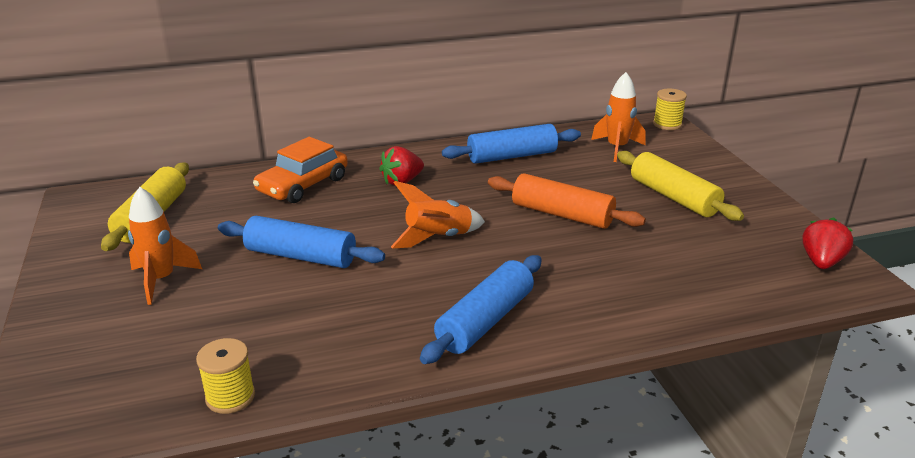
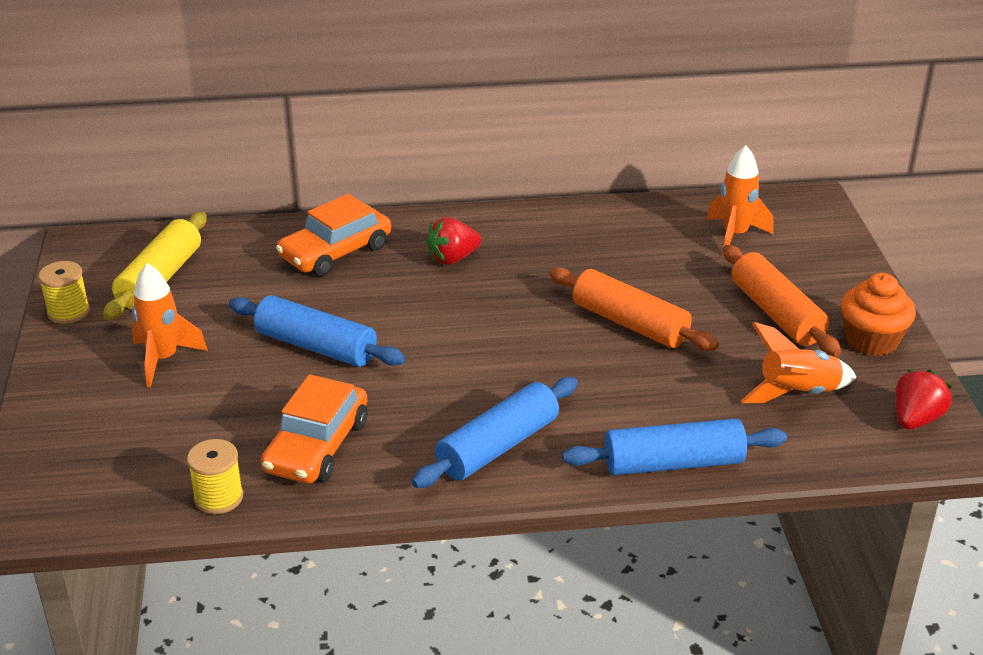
camera: 10 degrees right, 5 degrees up
orange rocket [391,181,485,249] -> orange rocket moved to [741,322,856,403]
blue rolling pin [442,124,581,164] -> blue rolling pin moved to [562,418,787,475]
yellow rolling pin [617,151,744,221] -> orange rolling pin [723,245,841,357]
yellow spool [653,89,687,130] -> yellow spool moved to [39,261,90,324]
none -> orange car [261,374,368,484]
none -> orange cupcake [841,273,916,356]

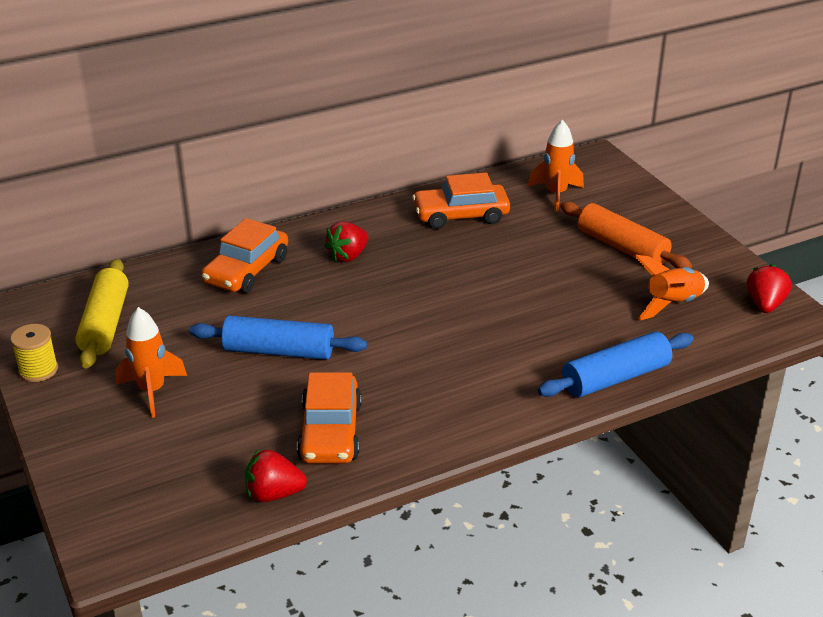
camera: 20 degrees left, 0 degrees up
yellow spool [187,439,243,514] -> red strawberry [245,449,307,502]
blue rolling pin [412,377,578,488] -> none
orange rolling pin [549,267,719,351] -> none
orange cupcake [841,273,916,356] -> none
none -> orange car [412,173,510,229]

